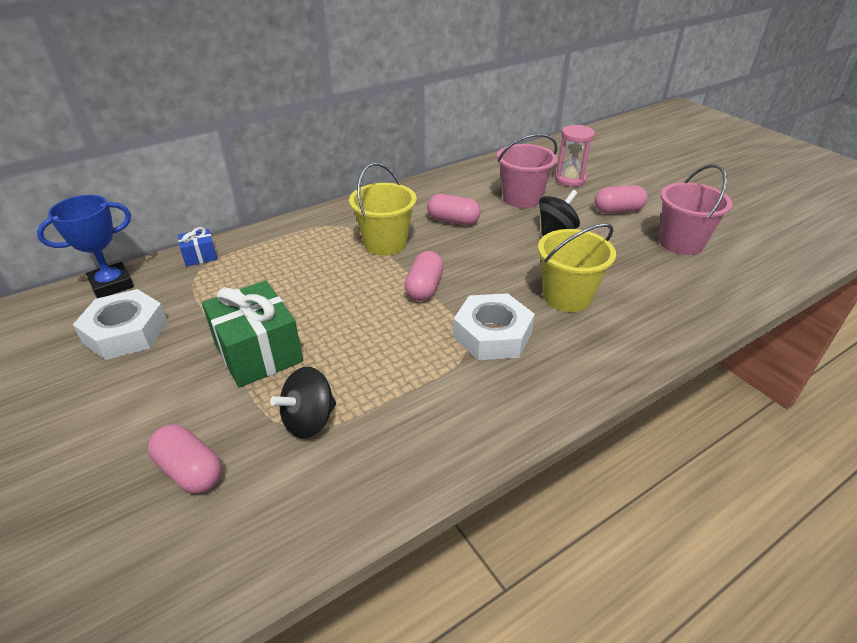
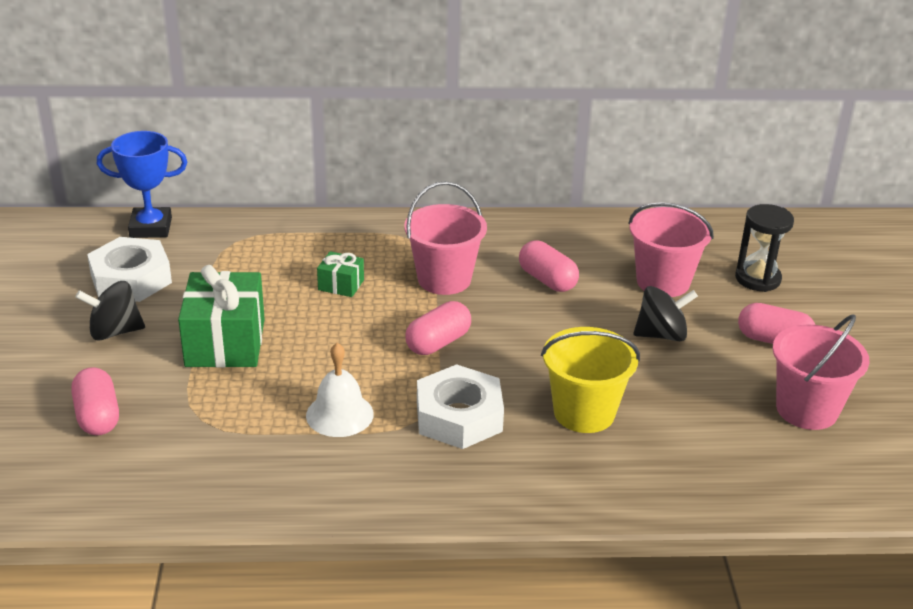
camera: 30 degrees right, 5 degrees down
blue gift [178,227,217,266] -> none
black spinning top [270,367,336,439] -> black spinning top moved to [76,281,145,341]
yellow bucket [349,162,417,256] -> pink bucket [405,181,487,295]
pink hourglass [555,125,595,187] -> black hourglass [735,204,794,292]
none -> white bell [306,343,374,437]
none -> green gift [317,251,364,297]

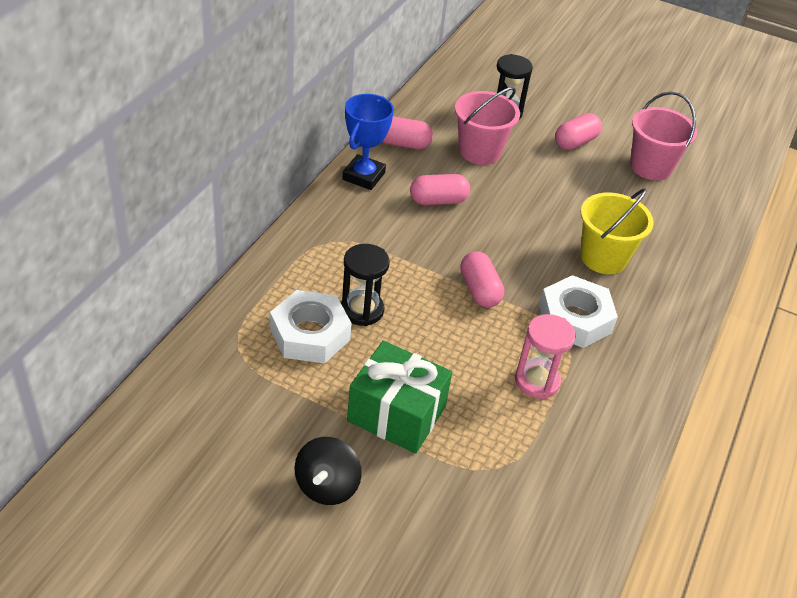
camera: 65 degrees left, 10 degrees up
pink capsule [71,367,119,435] -> pink capsule moved to [382,116,433,149]
white nut [87,237,172,302] -> white nut moved to [270,290,352,363]
blue trophy [97,131,187,238] -> blue trophy moved to [342,94,394,190]
white bell [306,343,374,437] -> pink hourglass [515,314,576,399]
green gift [317,251,364,297] -> black hourglass [341,244,390,326]
pink bucket [405,181,487,295] -> none
black spinning top [633,286,698,341] -> none

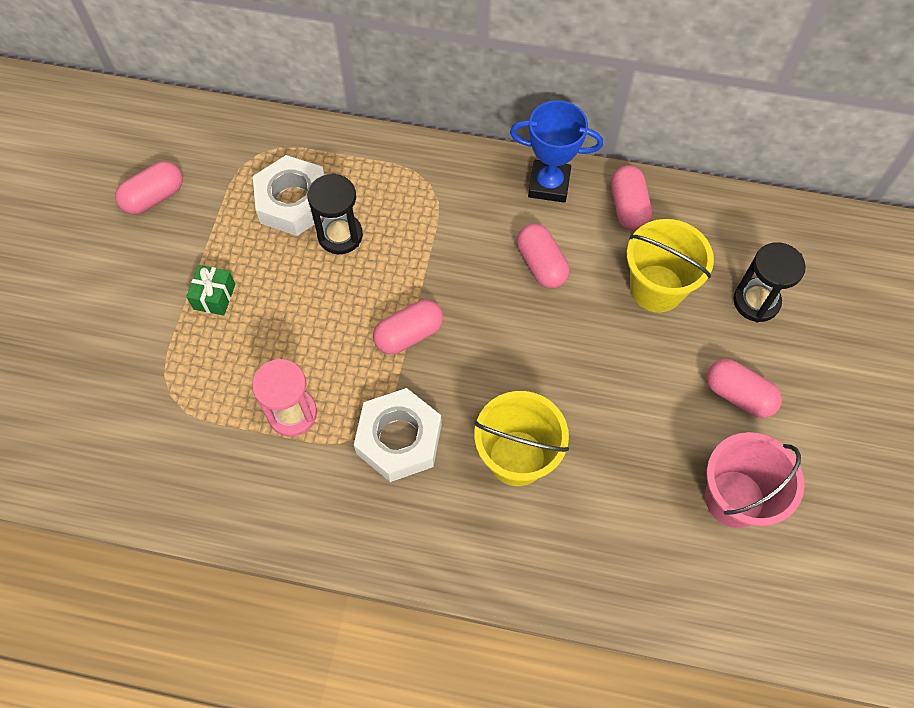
camera: 80 degrees right, 20 degrees up
black spinning top [294,437,362,505] -> none
green gift [347,341,452,454] -> green gift [186,265,235,316], size x0.49
pink bucket [455,87,520,165] -> yellow bucket [627,219,714,312]
none -> pink capsule [115,161,183,215]

